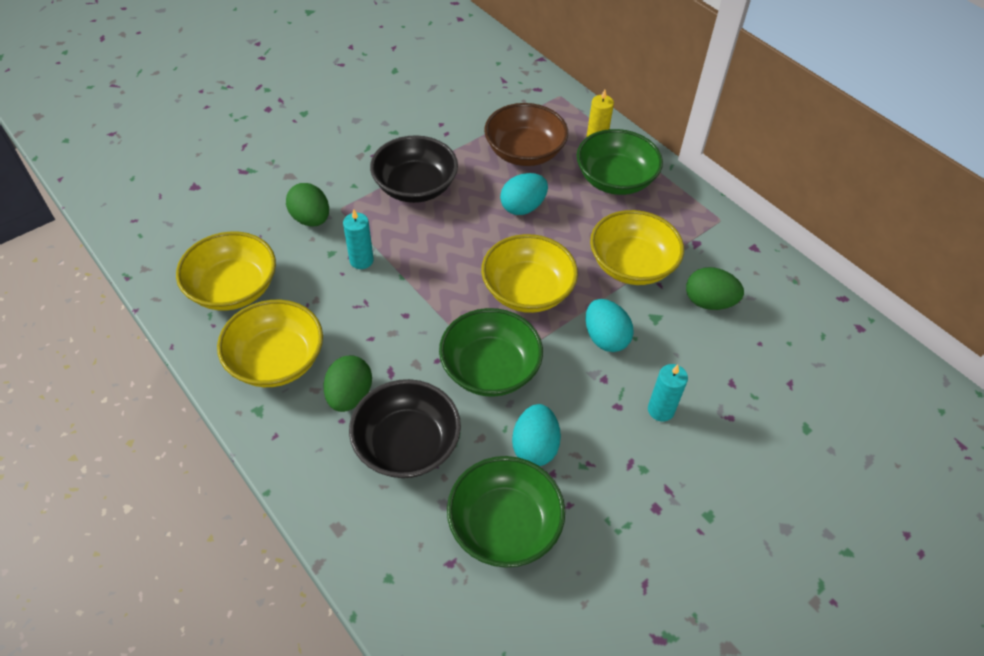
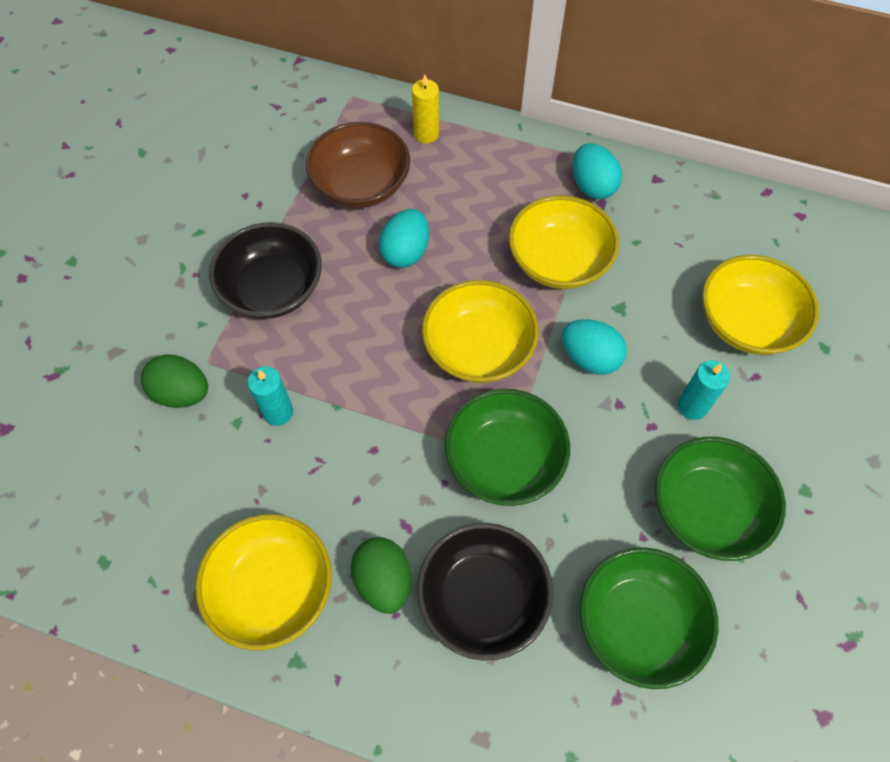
camera: 30 degrees left, 10 degrees up
yellow bowl [176,231,276,311] -> yellow bowl moved to [702,255,819,355]
turquoise egg [512,404,561,466] -> turquoise egg moved to [573,143,622,200]
green bowl [576,129,663,195] -> green bowl moved to [655,437,786,561]
green egg [686,267,744,310] -> none

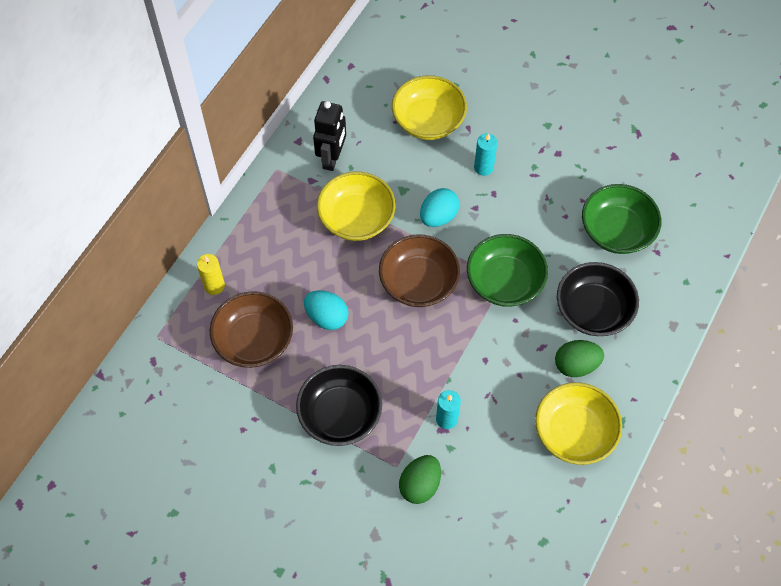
camera: 80 degrees left, 0 degrees up
yellow bowl [422,280,539,383] -> brown bowl [379,234,460,307]
turquoise egg [573,143,622,200] -> none
green bowl [655,437,786,561] -> none
none -> black robot [313,101,346,171]

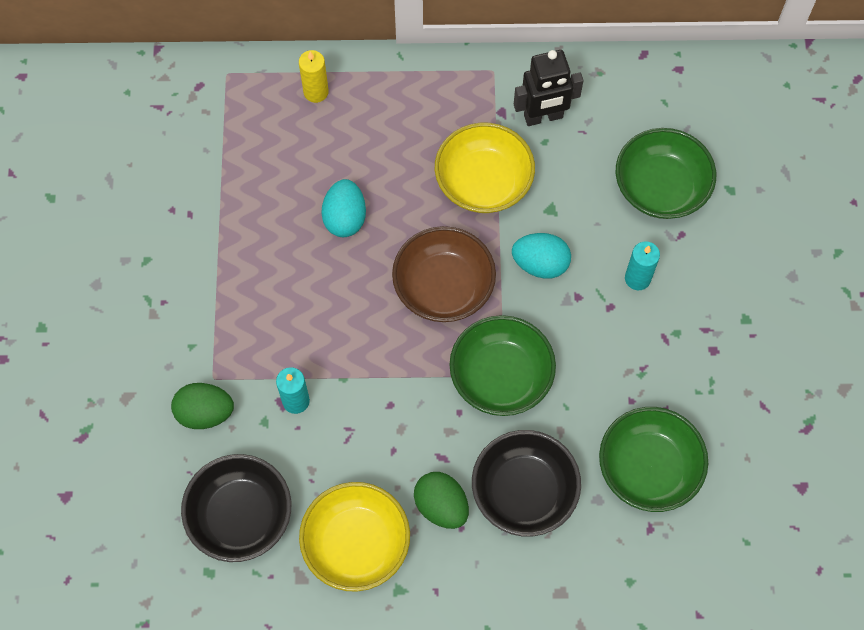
camera: 60 degrees right, 5 degrees up
brown bowl [209,291,293,368] -> none
black bowl [296,365,382,446] -> black bowl moved to [181,454,291,562]
yellow bowl [392,76,467,140] -> green bowl [616,128,716,219]

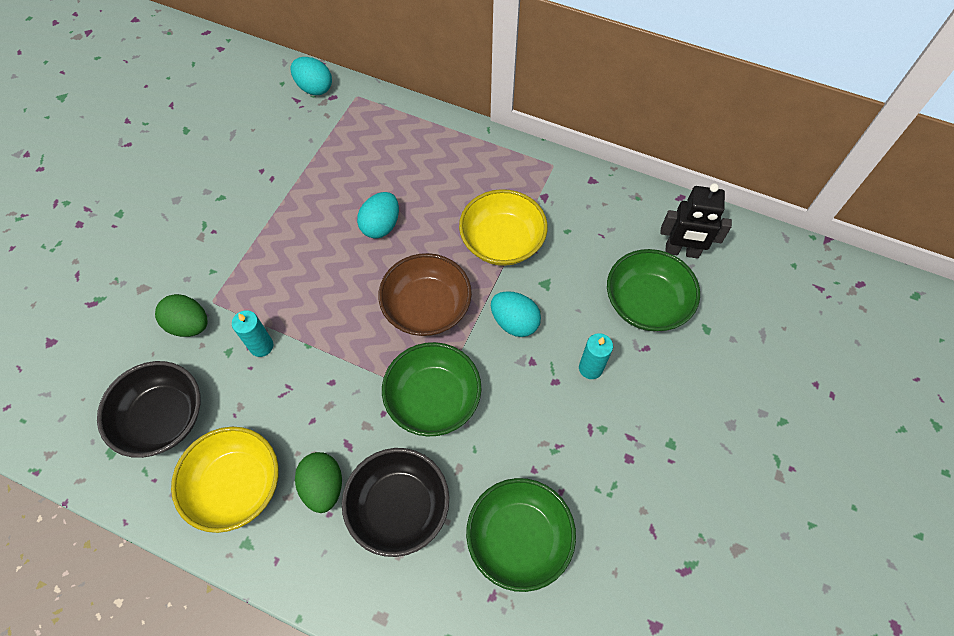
camera: 25 degrees right, 5 degrees down
yellow candle [299,50,329,103] -> none
black robot [514,50,584,126] -> black robot moved to [660,183,732,259]
none -> turquoise egg [291,57,332,95]

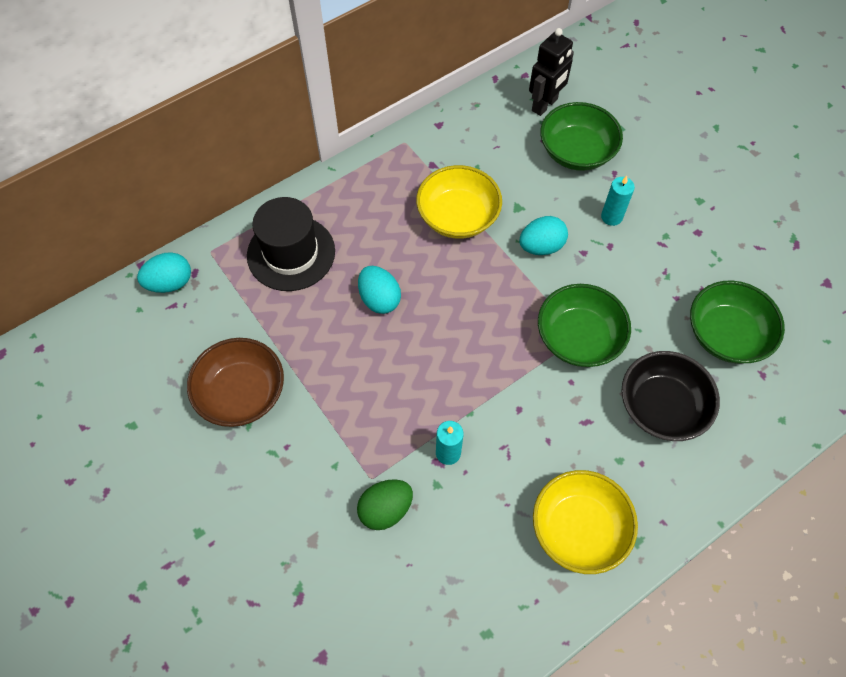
camera: 60 degrees left, 0 degrees up
black bowl [97,361,201,458] -> none
green egg [295,452,342,513] -> none
brown bowl [378,253,472,336] -> brown bowl moved to [187,338,284,427]
none -> black hat [247,197,335,291]

